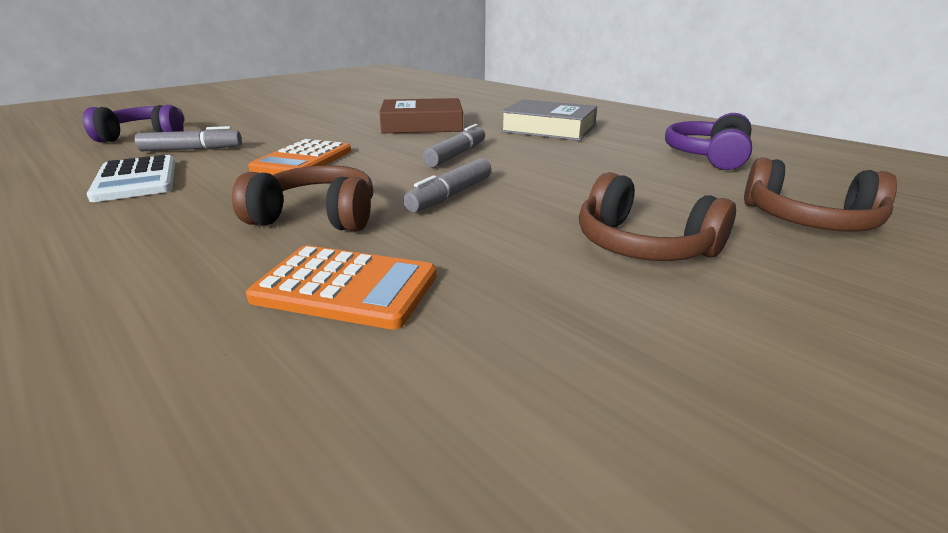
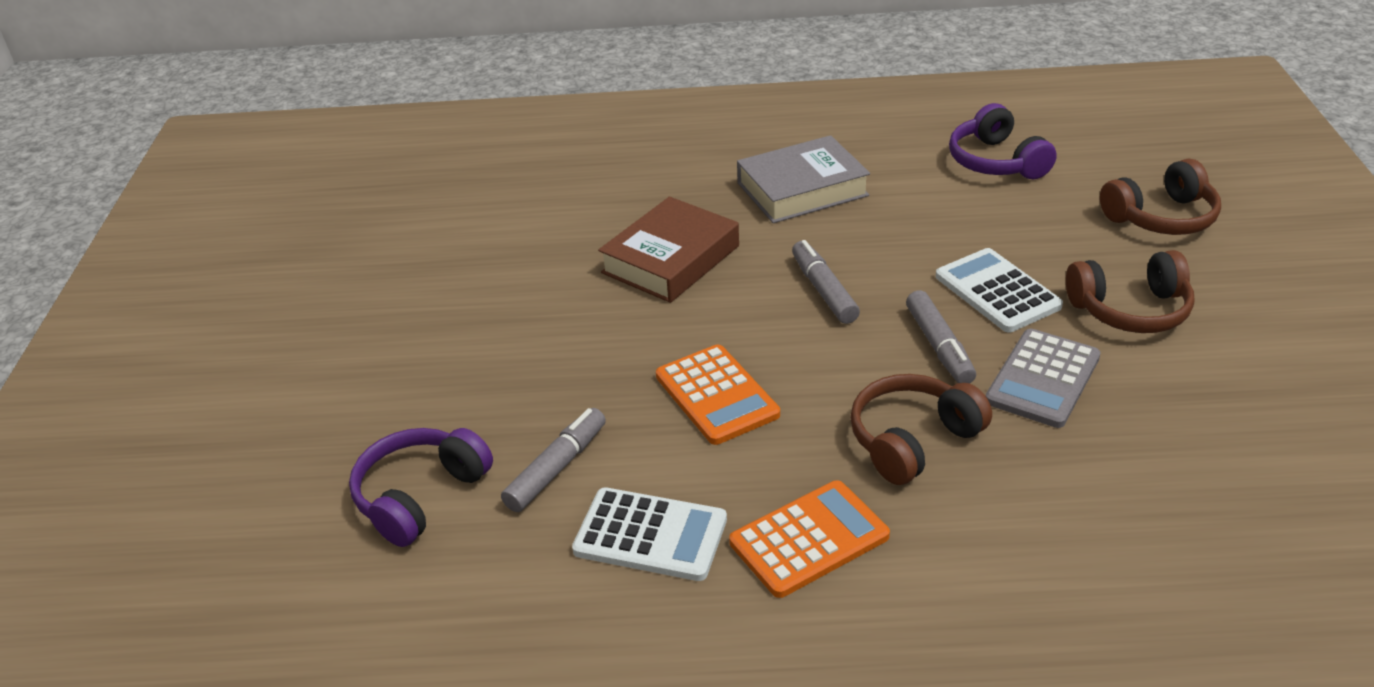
camera: 45 degrees left, 10 degrees up
orange calculator [246,246,436,329] -> orange calculator moved to [729,480,890,598]
none -> white calculator [936,248,1063,332]
none -> grey calculator [986,329,1101,428]

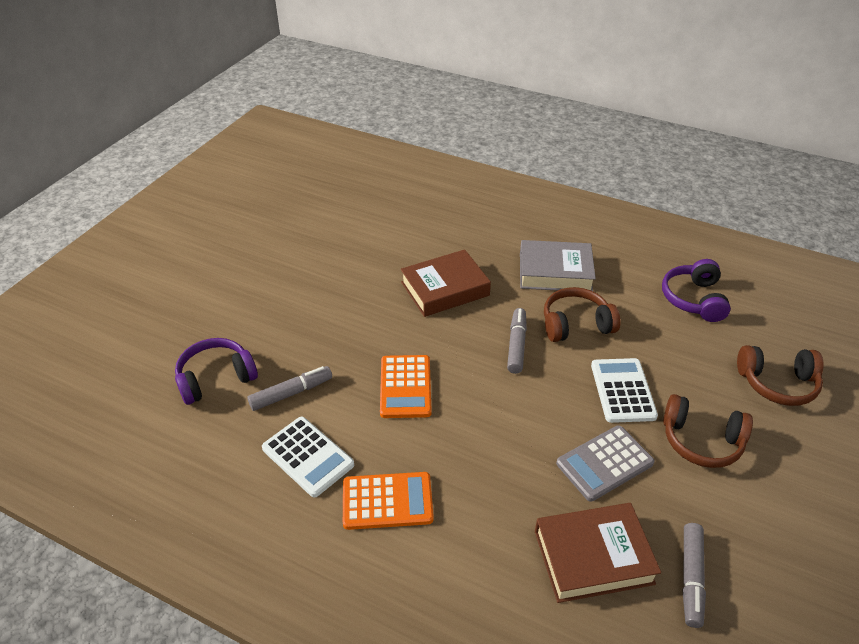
camera: 25 degrees right, 5 degrees up
brown headphones [850,374,992,485] -> brown headphones moved to [544,287,620,342]
grey marker [906,290,976,384] -> grey marker moved to [683,523,706,628]
none -> brown book [535,503,661,603]

